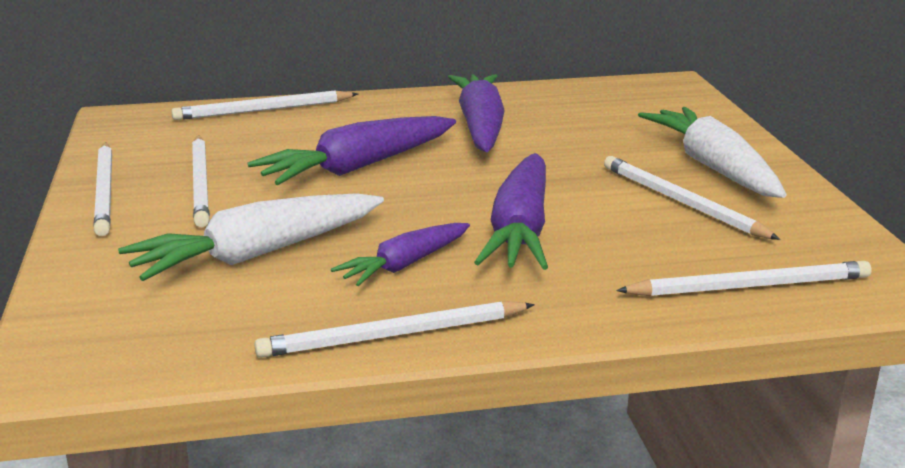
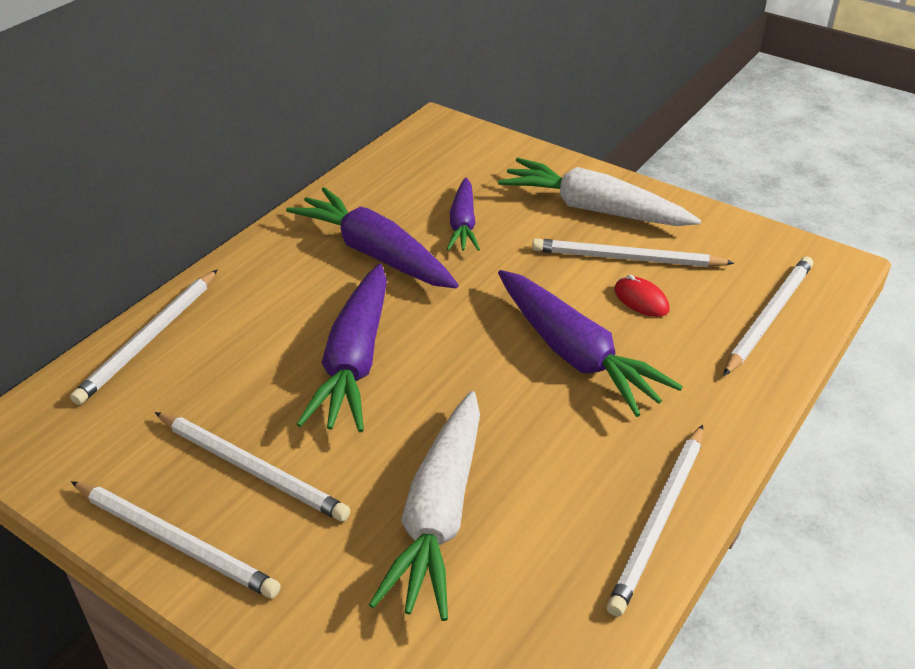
camera: 45 degrees left, 15 degrees up
purple carrot [331,223,470,286] -> purple carrot moved to [447,178,480,251]
none -> red mouse [614,275,669,317]

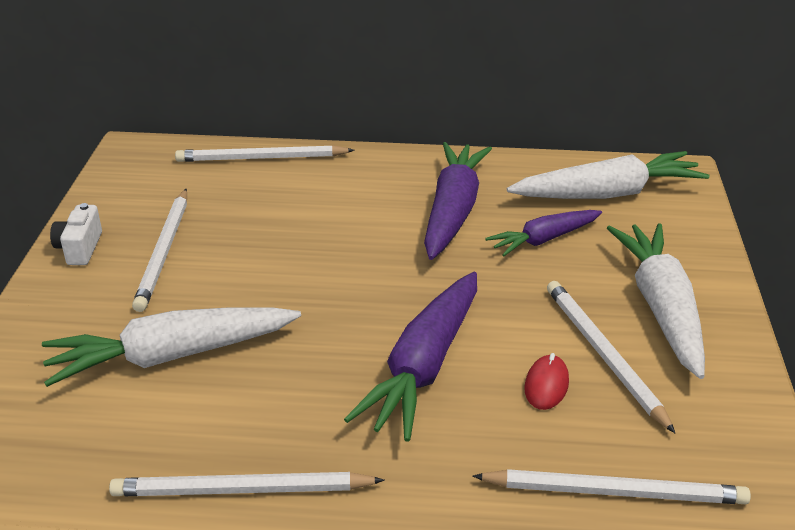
camera: 60 degrees right, 5 degrees down
white pencil [71,481,281,599] -> white camera [50,203,102,265]
purple carrot [296,264,387,432] -> none
none -> white carrot [507,151,710,199]

